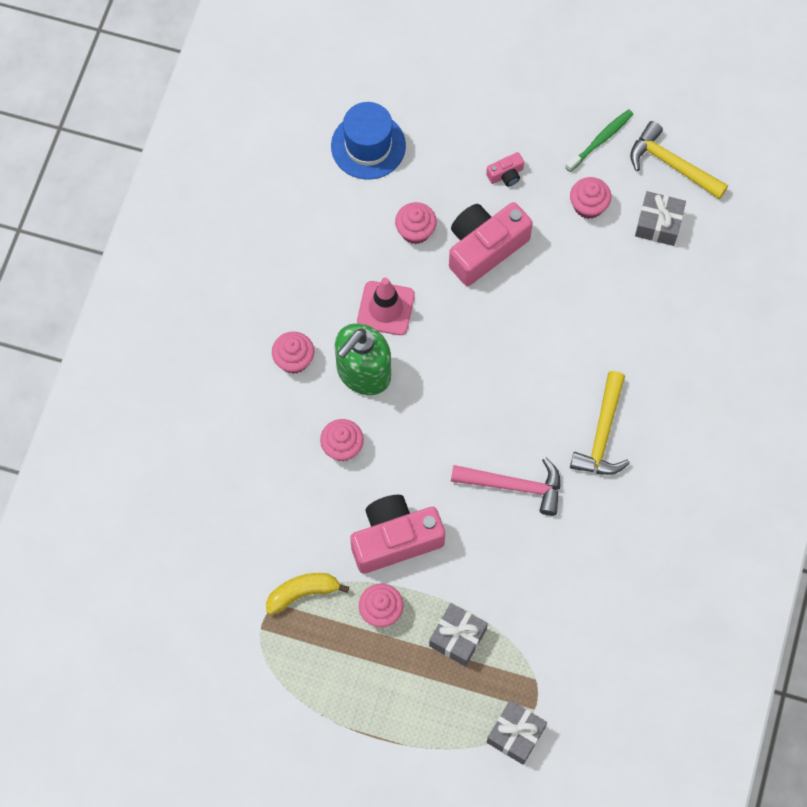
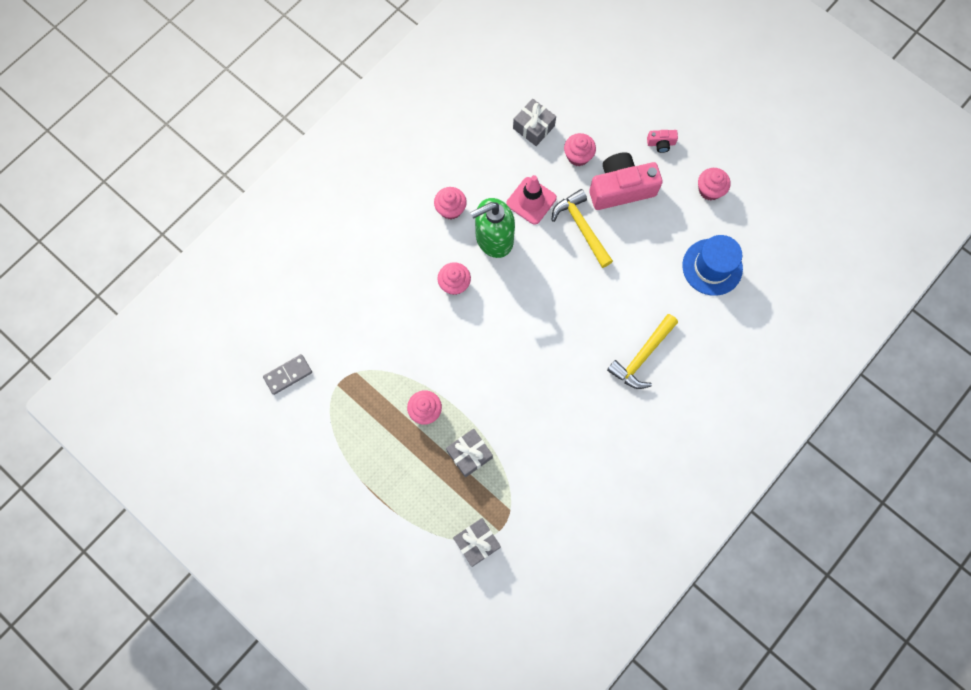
camera: 25 degrees right, 5 degrees up
yellow banana [266,573,349,615] -> none
blue hat [331,102,406,180] -> blue hat moved to [682,235,743,296]
pink camera [350,495,445,574] -> none
pink hammer [451,457,560,516] -> none
green toothbrush [565,109,633,172] -> none
yellow hammer [630,121,728,199] -> yellow hammer moved to [552,189,613,268]
grey gift [635,191,686,246] -> grey gift moved to [513,99,556,146]
none -> grey domino [263,354,312,395]

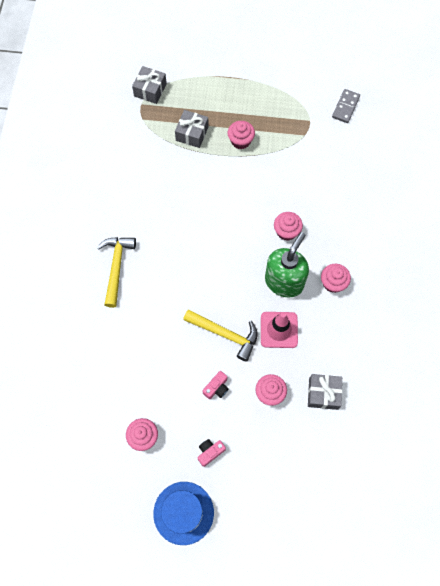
camera: 145 degrees right, 5 degrees down
pink camera [589,152,663,210] -> pink camera [203,371,229,399], size x0.44
blue hat [682,235,743,296] -> blue hat moved to [153,482,214,545]

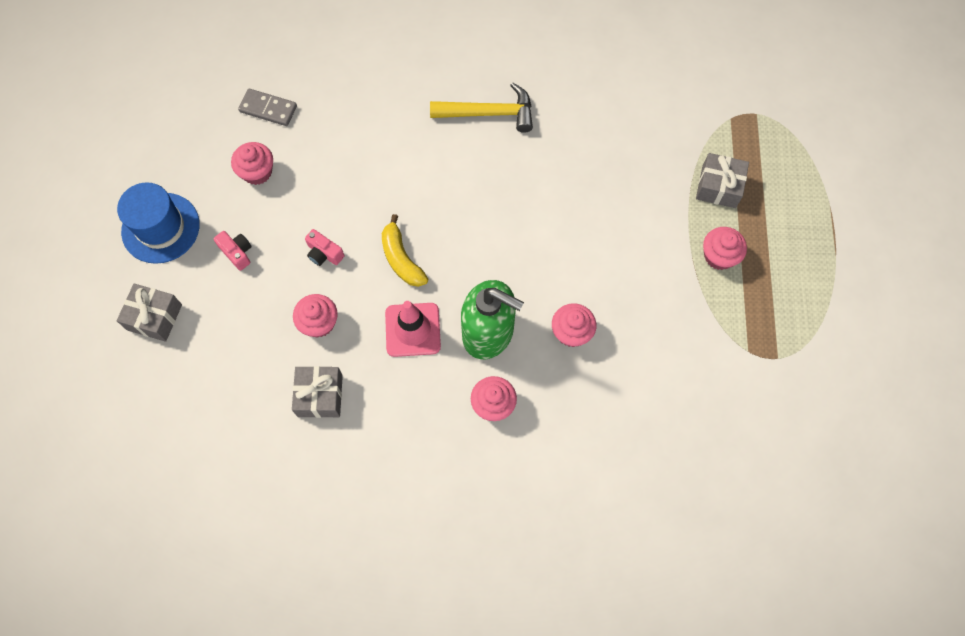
camera: 85 degrees right, 0 degrees up
grey gift [132,66,167,104] -> grey gift moved to [117,284,182,342]
yellow hammer [183,310,258,362] -> yellow banana [382,214,428,287]
grey domino [332,89,360,123] -> grey domino moved to [238,89,297,126]

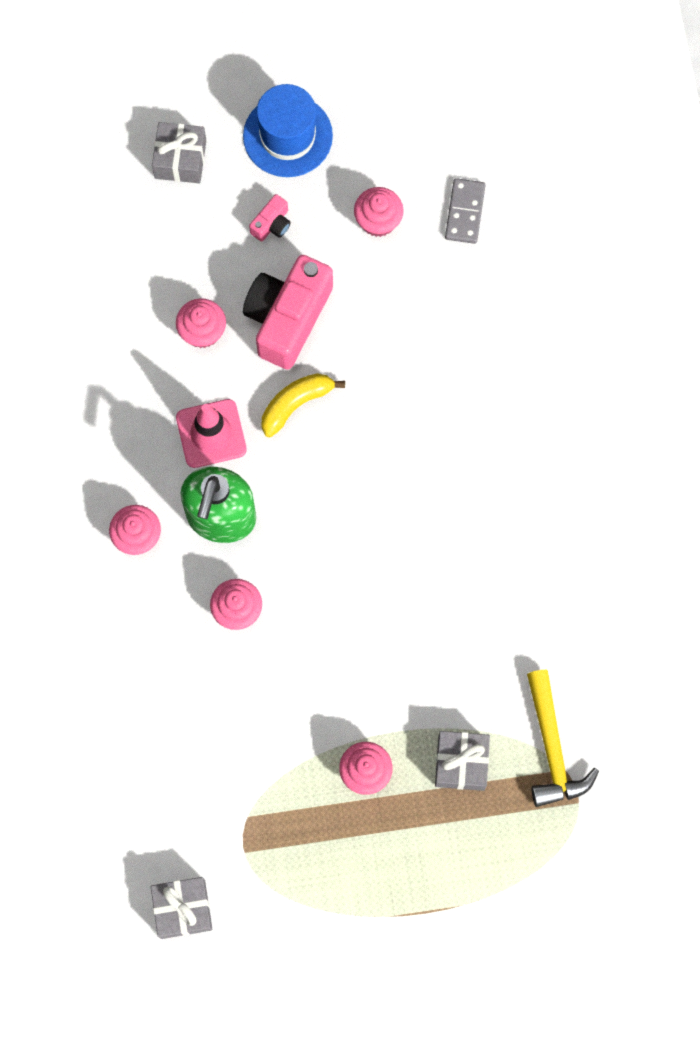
camera: 80 degrees right, 5 degrees up
grey gift [292,366,343,418] -> grey gift moved to [151,877,212,939]
pink camera [305,229,344,266] -> pink camera [243,255,333,370], size x2.30
yellow hammer [430,83,533,133] -> yellow hammer moved to [527,670,599,807]

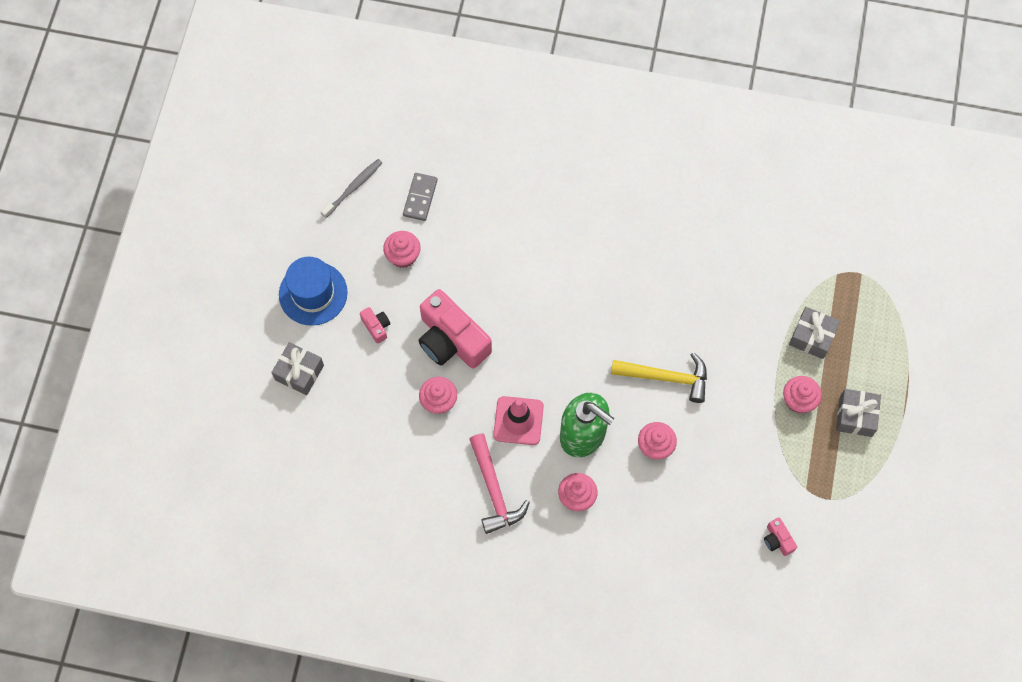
camera: 70 degrees left, 5 degrees down
grey gift [151,877,212,939] -> grey gift moved to [836,389,881,437]
yellow banana [261,373,345,437] -> none
grey domino [445,178,486,244] -> grey domino turned 75 degrees clockwise [403,173,438,221]
yellow hammer [527,670,599,807] -> yellow hammer moved to [611,352,707,403]
none -> grey toothbrush [321,159,382,218]
none -> pink hammer [470,433,530,534]
none -> pink camera [764,518,797,556]

